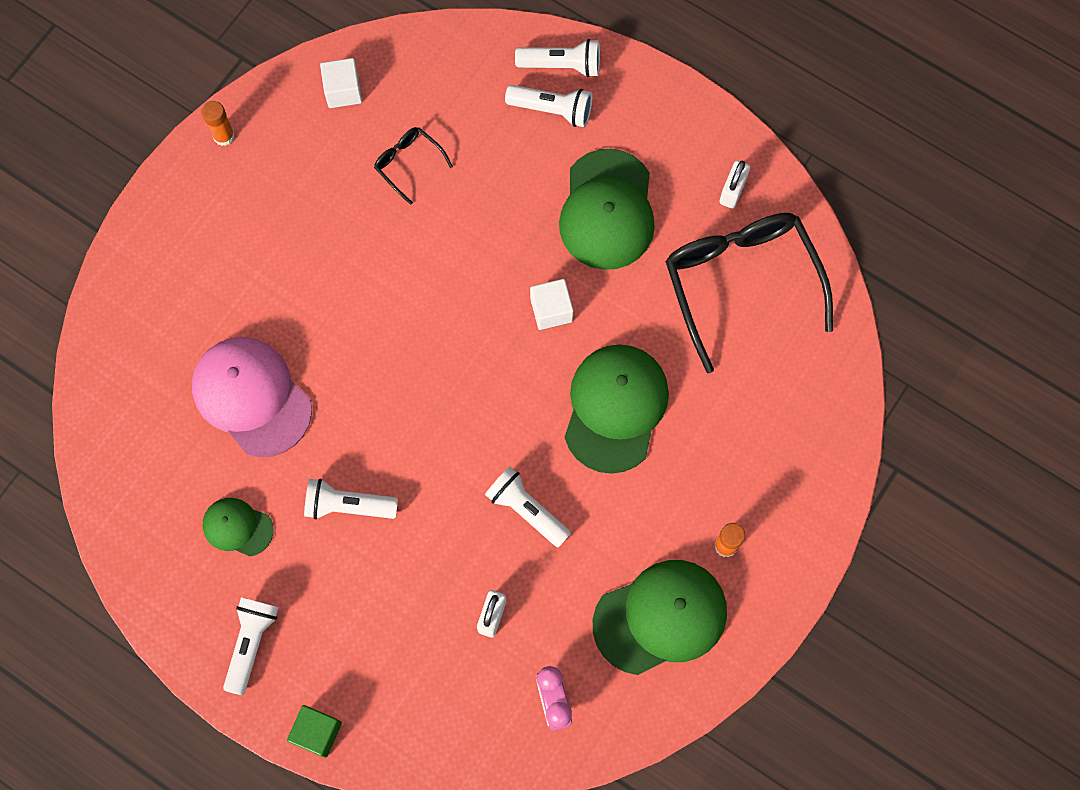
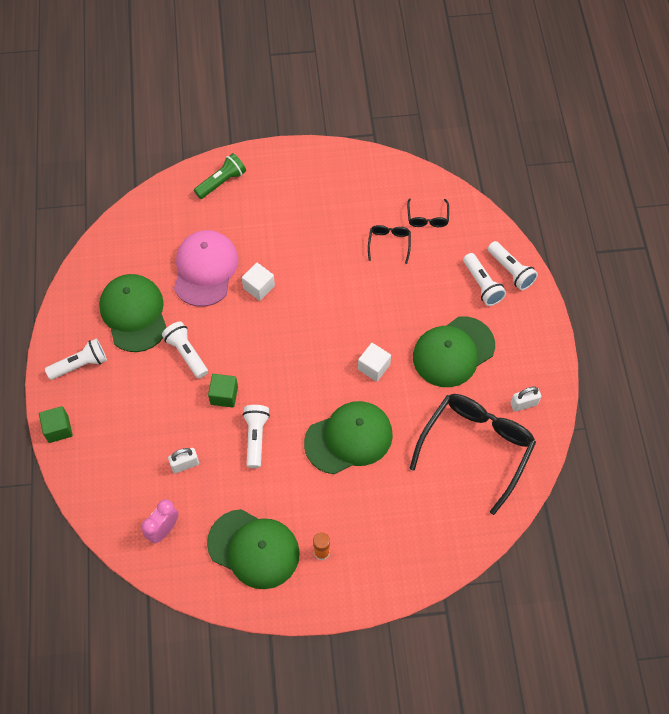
camera: 50 degrees right, 10 degrees down
orange glue stick [202,101,235,146] -> none
green cap [203,498,274,556] -> green cap [99,274,167,352], size x1.88
white cube [320,58,362,108] -> white cube moved to [242,263,275,301]
none -> green flashlight [194,153,246,199]
none -> green cube [208,374,238,408]
none -> black glasses [407,198,449,227]

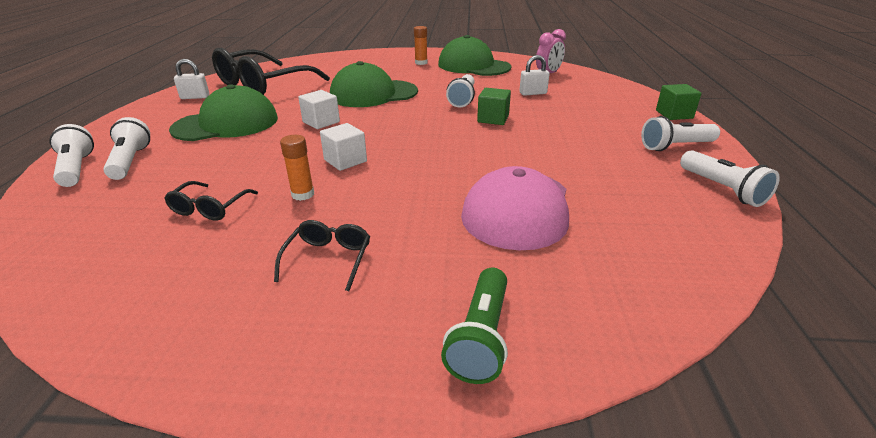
camera: 170 degrees left, 30 degrees down
green cap [99,274,167,352] -> none
white flashlight [162,322,208,379] -> white flashlight moved to [680,150,780,207]
green flashlight [194,153,246,199] -> green flashlight turned 45 degrees counterclockwise [441,268,508,384]
white cube [242,263,275,301] -> white cube moved to [320,123,367,171]
black glasses [407,198,449,227] -> black glasses moved to [274,220,370,291]
none -> orange glue stick [280,135,314,201]

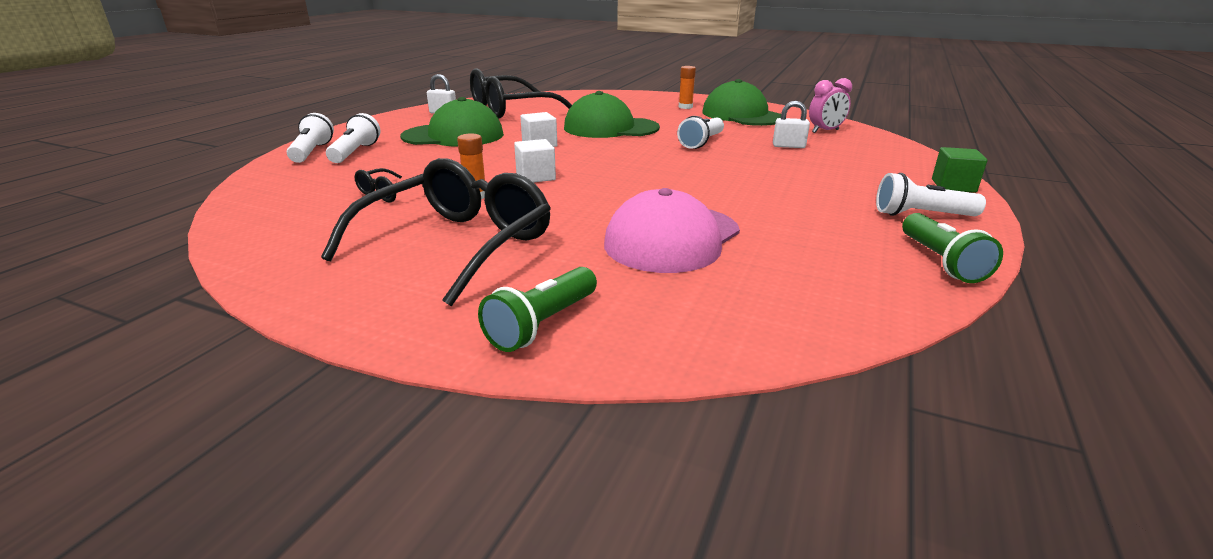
camera: 20 degrees right, 5 degrees down
black glasses [274,220,370,291] -> black glasses [321,158,551,307], size x2.24
green cube [477,88,511,125] -> none
white flashlight [680,150,780,207] -> green flashlight [902,213,1003,283]

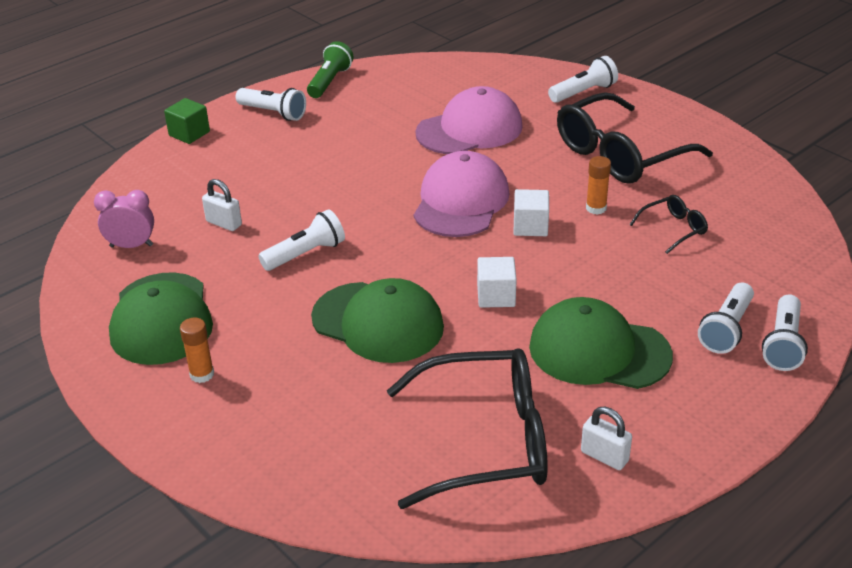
camera: 155 degrees left, 10 degrees up
green flashlight [478,267,597,352] -> white flashlight [548,56,618,103]
none -> pink cap [414,151,510,237]

